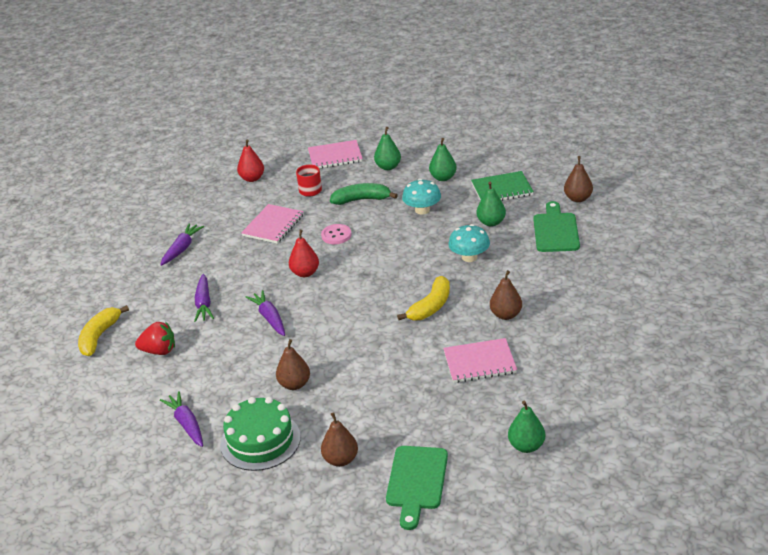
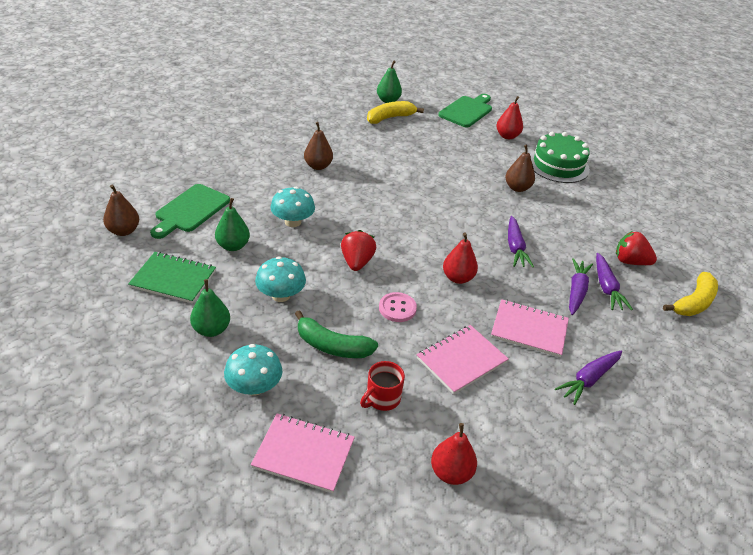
camera: 160 degrees left, 5 degrees up
purple carrot [160,391,203,447] -> purple carrot moved to [596,253,633,310]
brown pear [321,412,358,467] -> red pear [497,96,523,139]
green pear [374,127,401,170] -> turquoise mushroom [224,344,282,396]
yellow banana [397,276,450,321] -> yellow banana moved to [367,101,424,124]
pink notebook [443,338,517,383] -> pink notebook moved to [491,299,569,357]
none -> red strawberry [341,230,376,271]

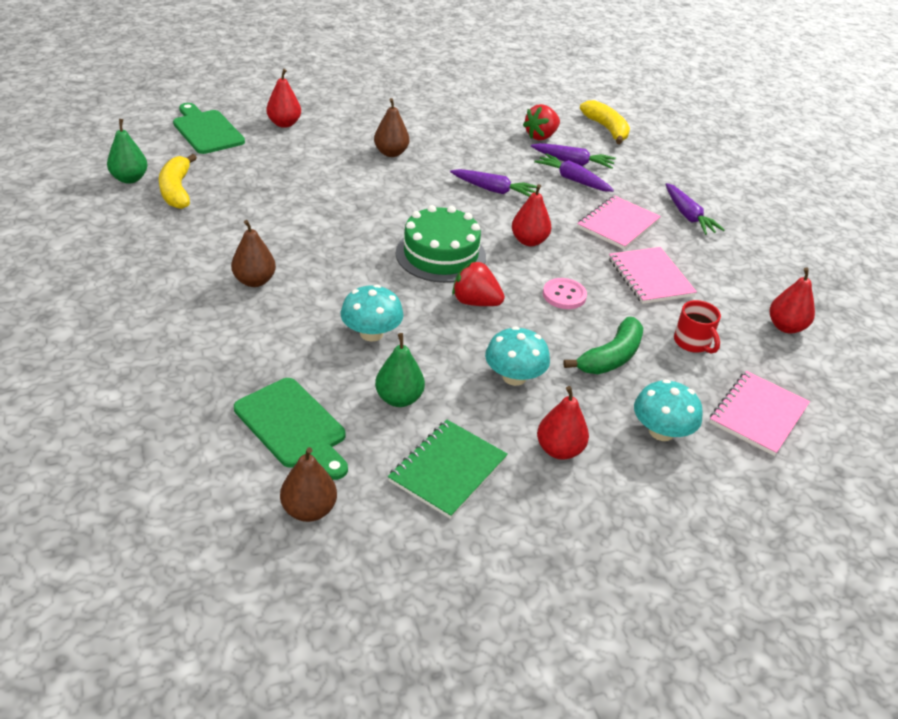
camera: 70 degrees left, 0 degrees up
green pear [190,279,230,337] -> red pear [537,386,589,460]
green cake [530,132,590,183] -> green cake moved to [396,205,486,283]

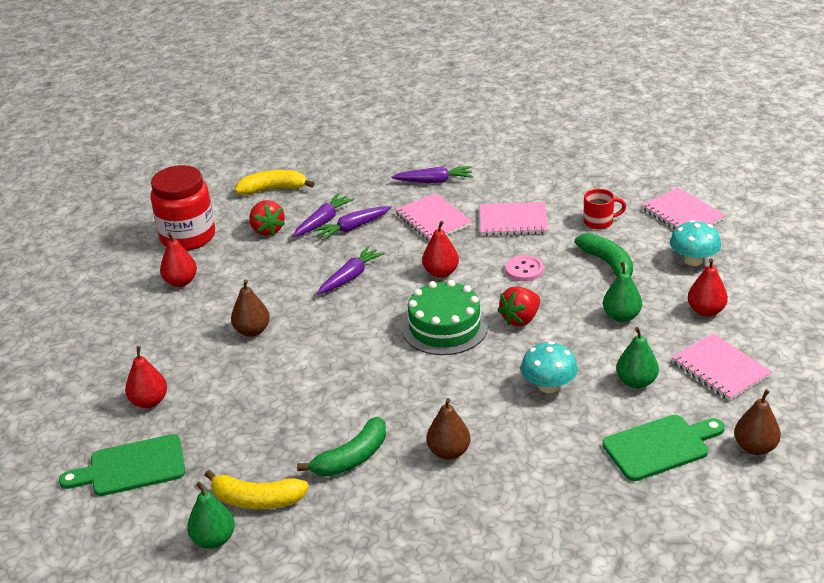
camera: 65 degrees left, 5 degrees down
green notebook [388,420,508,519] -> pink notebook [672,333,772,401]
turquoise mushroom [485,326,550,386] -> green pear [603,262,642,322]
red pear [770,268,815,333] -> red pear moved to [160,232,197,287]
none -> red jar [150,165,215,251]
none -> green banana [297,417,386,477]

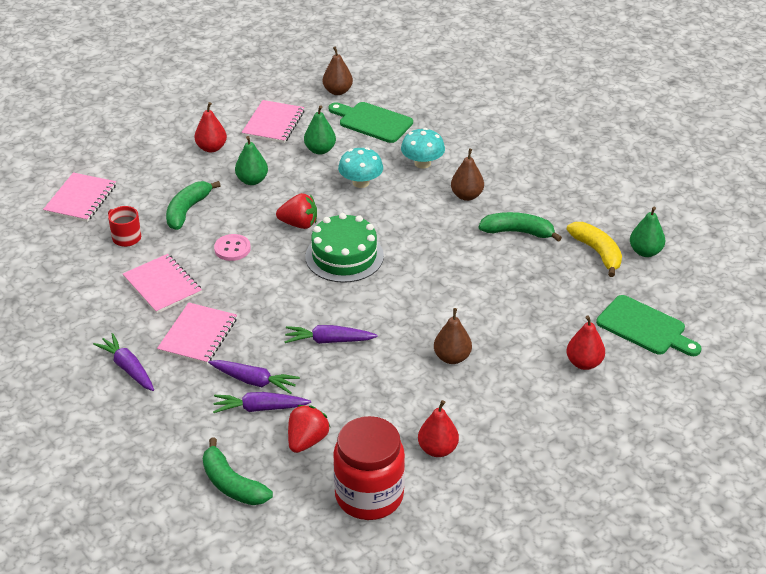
camera: 130 degrees left, 5 degrees up
yellow banana [235,170,315,195] -> green banana [203,437,273,505]
red pear [422,221,459,278] -> none
turquoise mushroom [670,220,721,266] -> turquoise mushroom moved to [401,128,445,168]

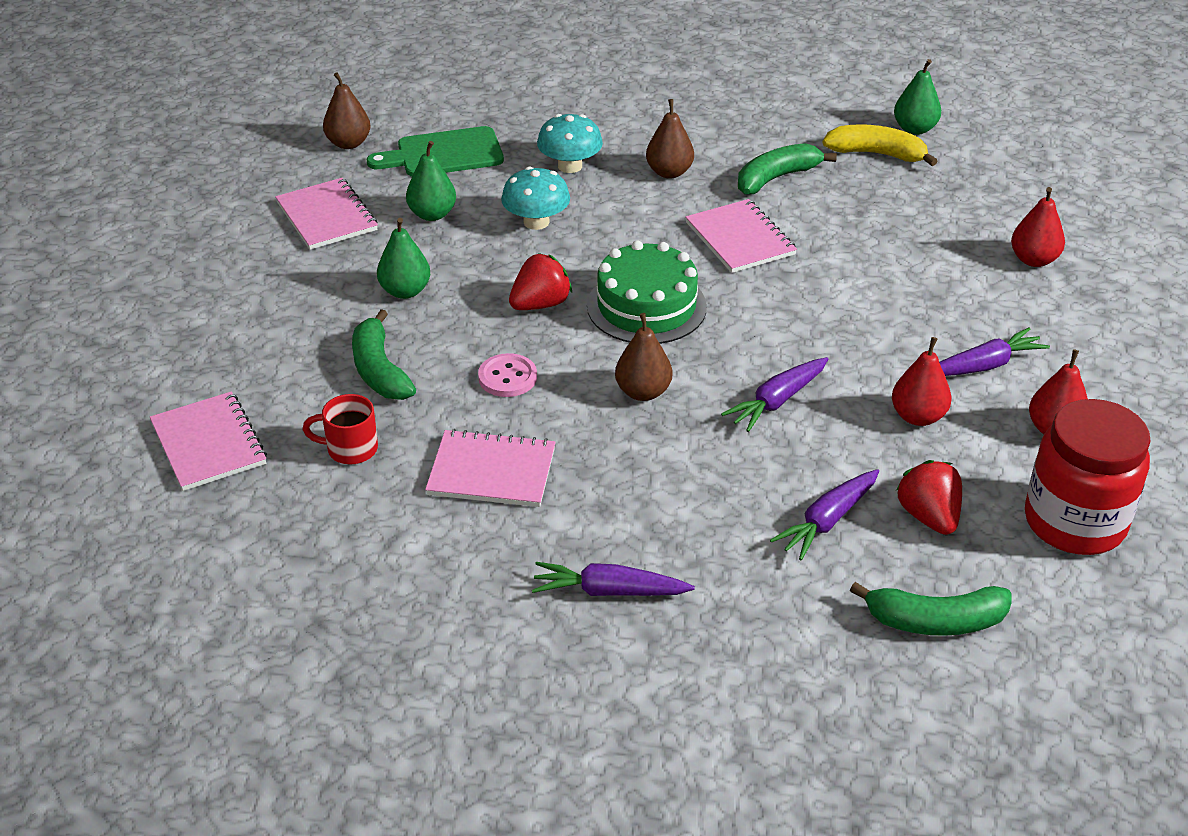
camera: 45 degrees left, 0 degrees up
pink notebook [157,302,237,364] -> pink notebook moved to [685,199,797,273]
red pear [195,102,227,153] -> red pear moved to [892,337,951,426]
purple carrot [208,360,300,394] -> purple carrot moved to [939,328,1050,376]
brown pear [434,308,472,364] -> brown pear moved to [615,313,672,401]
green cutting board [596,295,702,356] -> none

